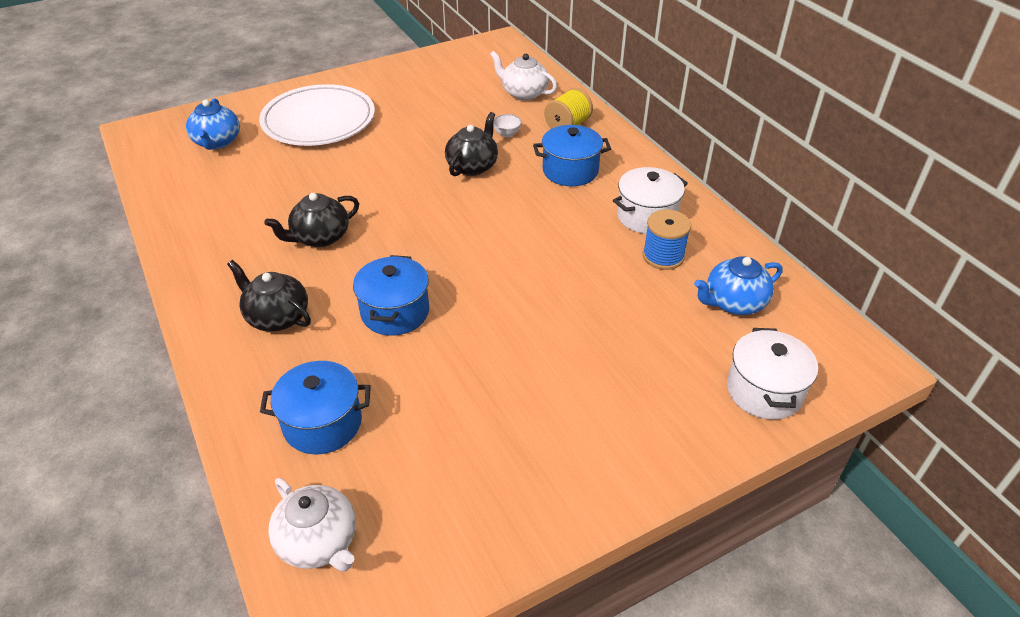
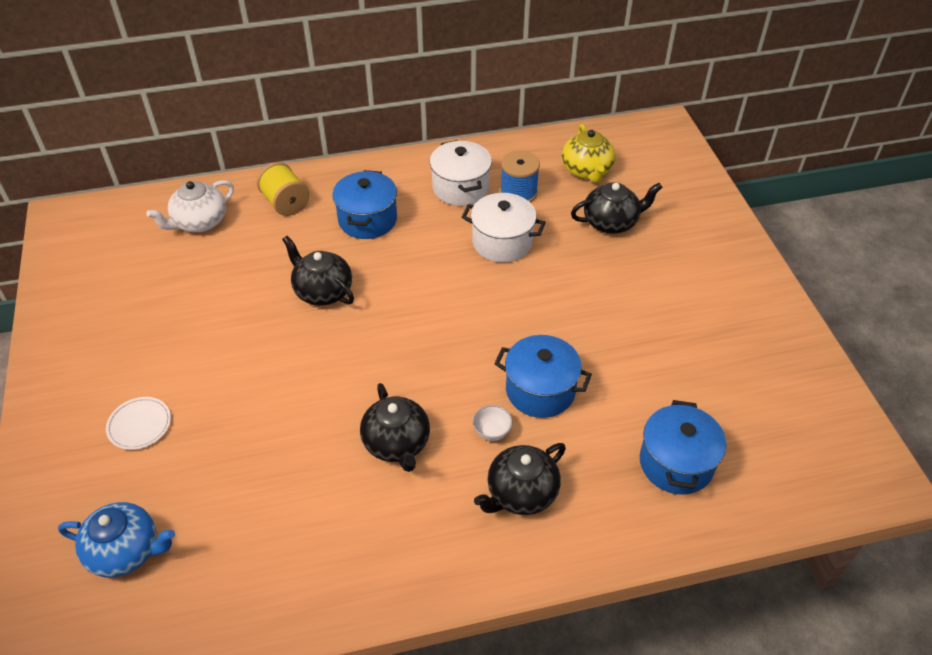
camera: 75 degrees left, 5 degrees up
white plate [259,84,375,146] -> white plate [106,397,171,450], size x0.40
white teapot [268,478,356,571] -> none
white bowl [493,114,522,137] -> white bowl moved to [473,405,513,441]
blue teapot [694,256,782,315] -> yellow teapot [562,124,615,183]
white pot [727,328,818,420] -> white pot moved to [462,193,546,263]
none -> black teapot [571,182,663,234]

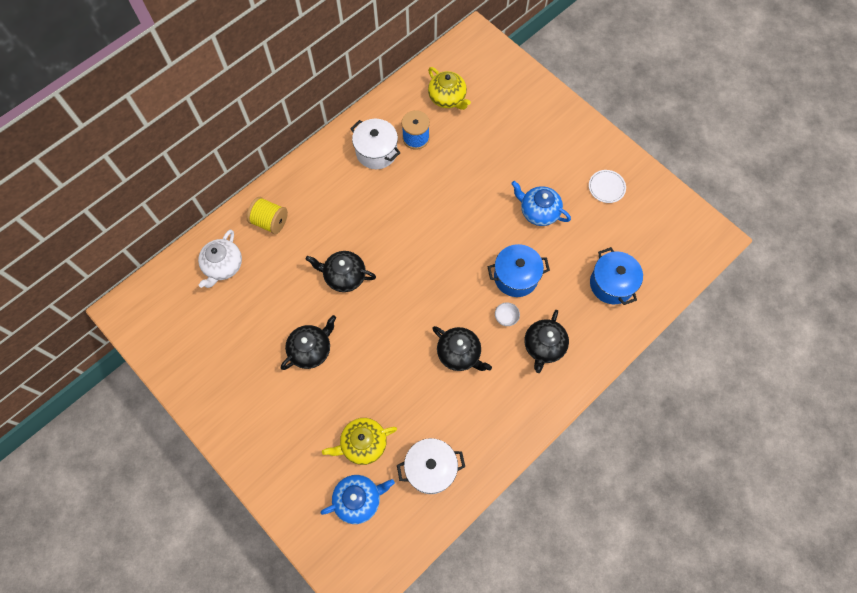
camera: 30 degrees left, 20 degrees up
white plate [106,397,171,450] -> white plate moved to [589,170,626,203]
blue pot [332,170,397,239] -> none
white pot [462,193,546,263] -> white pot moved to [397,438,465,494]
black teapot [571,182,663,234] -> black teapot moved to [281,315,336,370]
none -> yellow teapot [322,418,397,465]
none -> blue teapot [511,181,571,226]

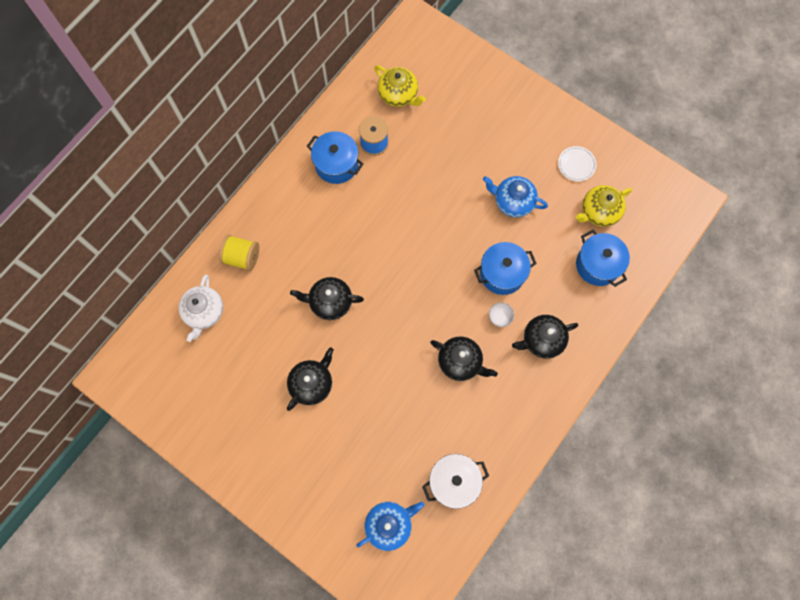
camera: 10 degrees left, 5 degrees up
yellow teapot [322,418,397,465] -> yellow teapot moved to [576,185,632,227]
white pot [350,119,401,169] -> blue pot [307,131,363,184]
black teapot [524,310,569,373] -> black teapot turned 60 degrees clockwise [512,315,578,359]

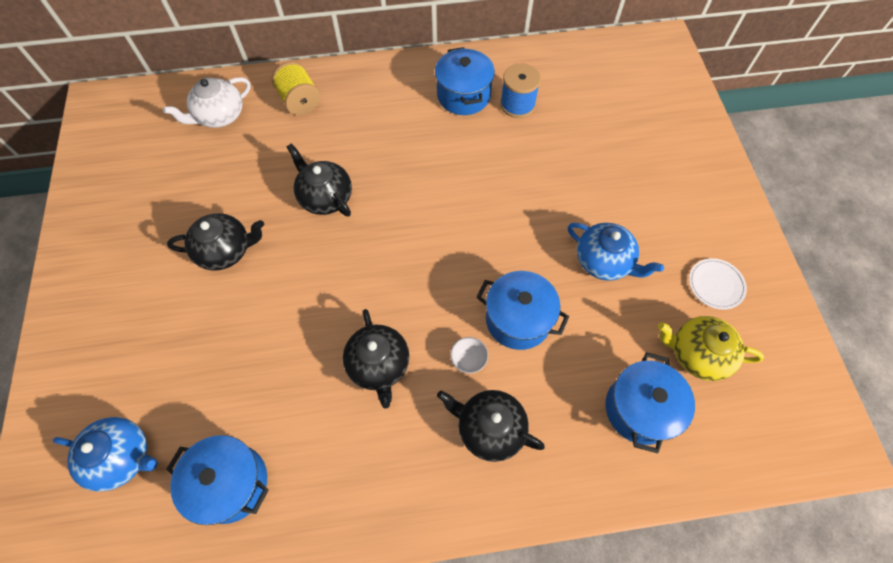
camera: 45 degrees right, 10 degrees down
yellow teapot [374,65,426,107] -> none
white pot [422,454,489,509] -> blue pot [166,435,269,525]
blue teapot [483,176,548,217] -> blue teapot turned 150 degrees clockwise [568,223,664,281]

